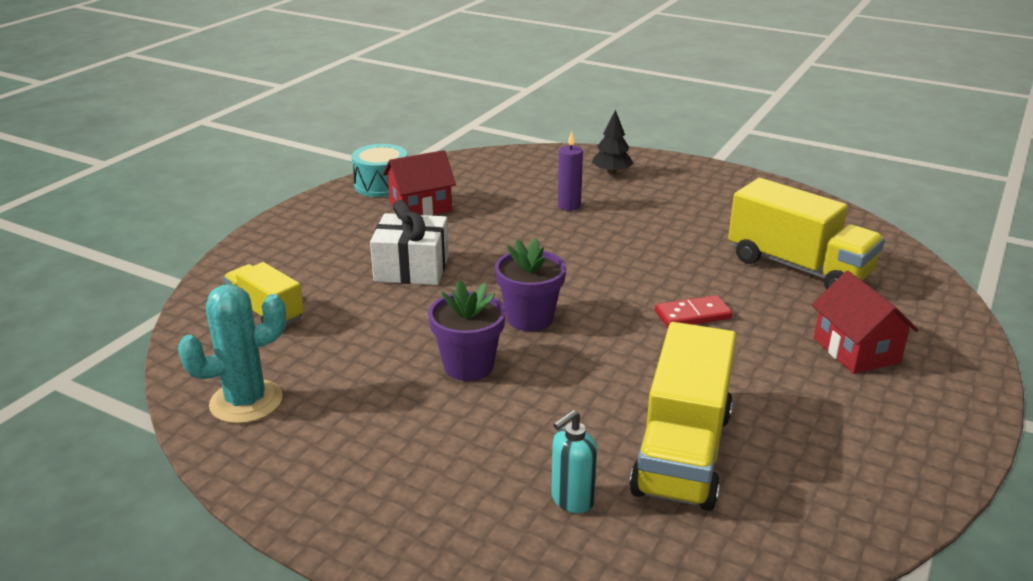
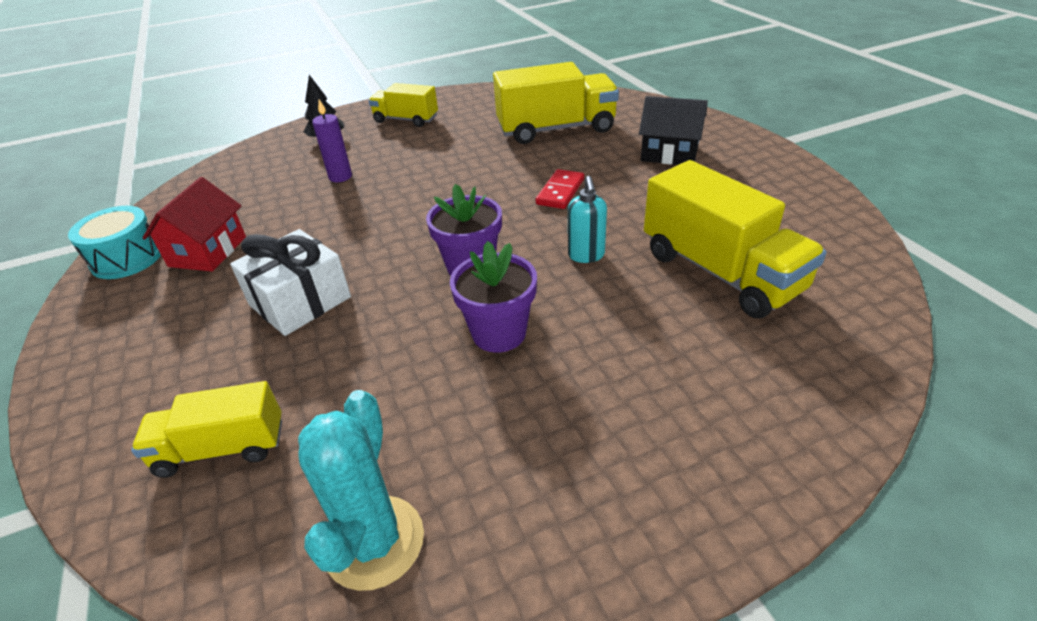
camera: 50 degrees left, 10 degrees up
turquoise soap dispenser [551,410,597,513] -> turquoise soap dispenser moved to [568,176,607,263]
red house [812,271,918,374] -> black house [639,96,708,165]
none -> yellow truck [369,83,438,127]

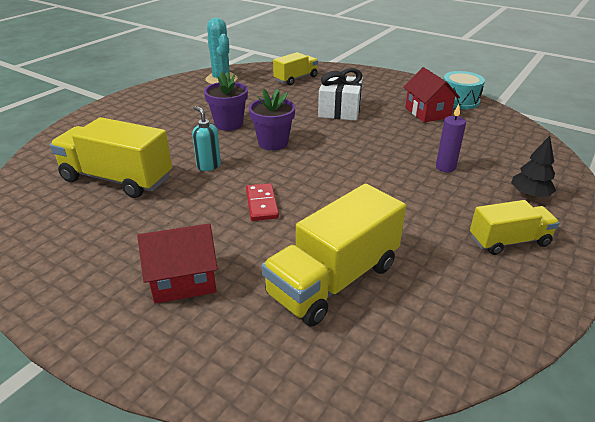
camera: 145 degrees right, 5 degrees down
black house [639,96,708,165] -> red house [137,224,218,304]

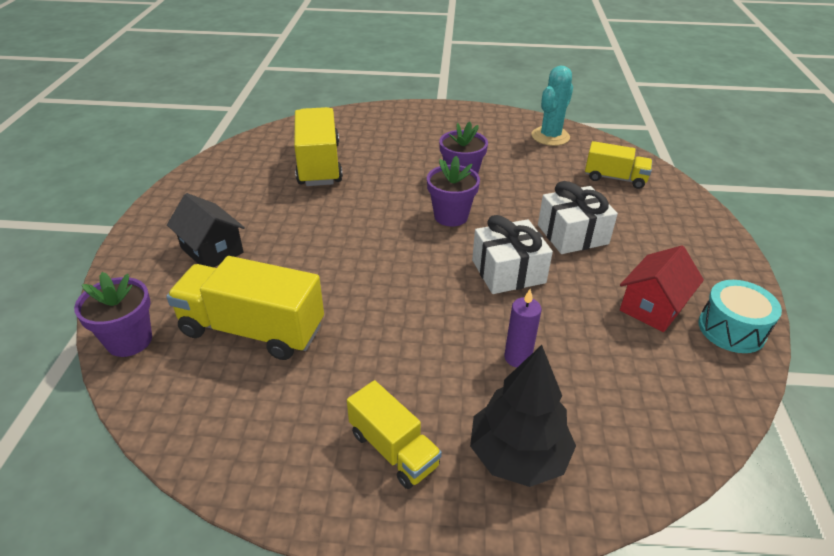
camera: 60 degrees right, 5 degrees up
red house [137,224,218,304] -> black house [167,193,245,267]
turquoise soap dispenser [192,106,221,171] -> none
red domino [246,183,279,221] -> none
black tree [511,136,556,198] -> black tree [470,345,576,487], size x1.67
none -> purple flower pot [74,272,152,357]
none -> white gift [472,215,553,294]

